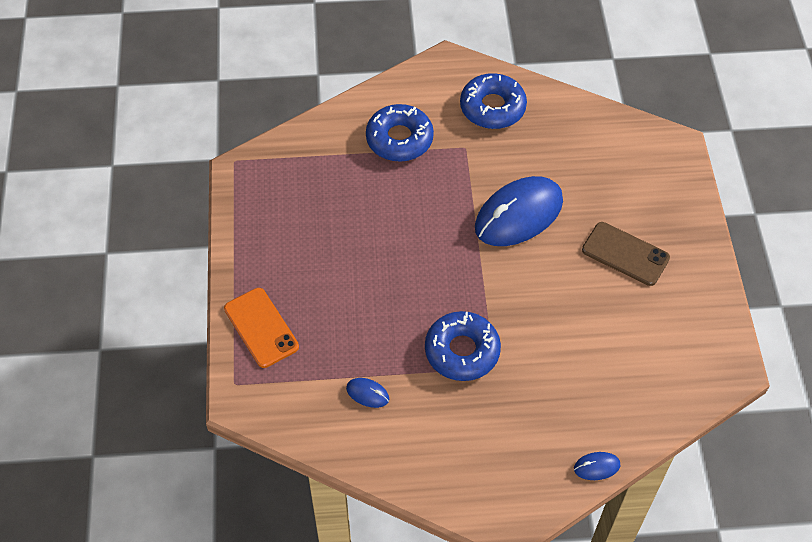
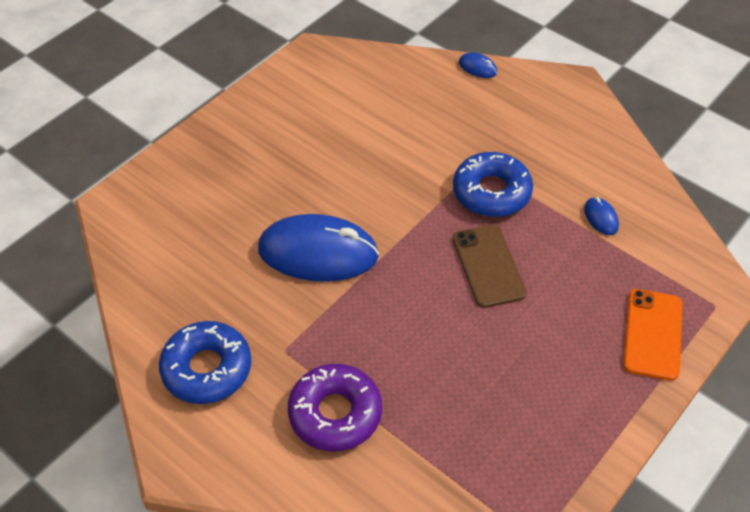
camera: 135 degrees left, 5 degrees down
blue donut [366,104,434,162] -> purple donut [288,364,382,452]
brown phone [582,222,670,286] -> brown phone moved to [453,225,527,308]

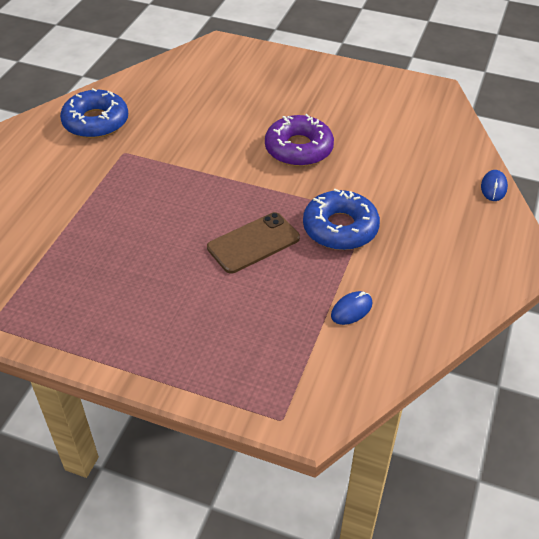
camera: 70 degrees right, 5 degrees down
blue mouse [258,214,379,282] -> none
purple donut [288,364,382,452] -> purple donut moved to [265,114,334,166]
orange phone [623,289,683,381] -> none

